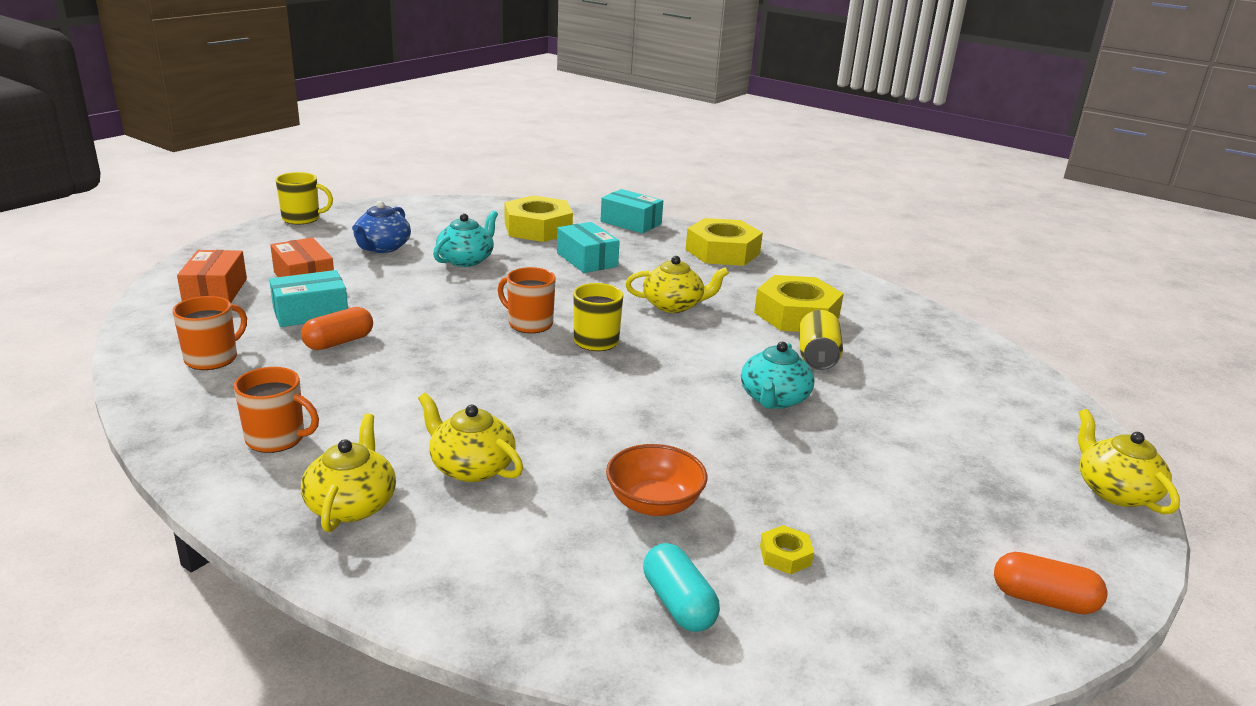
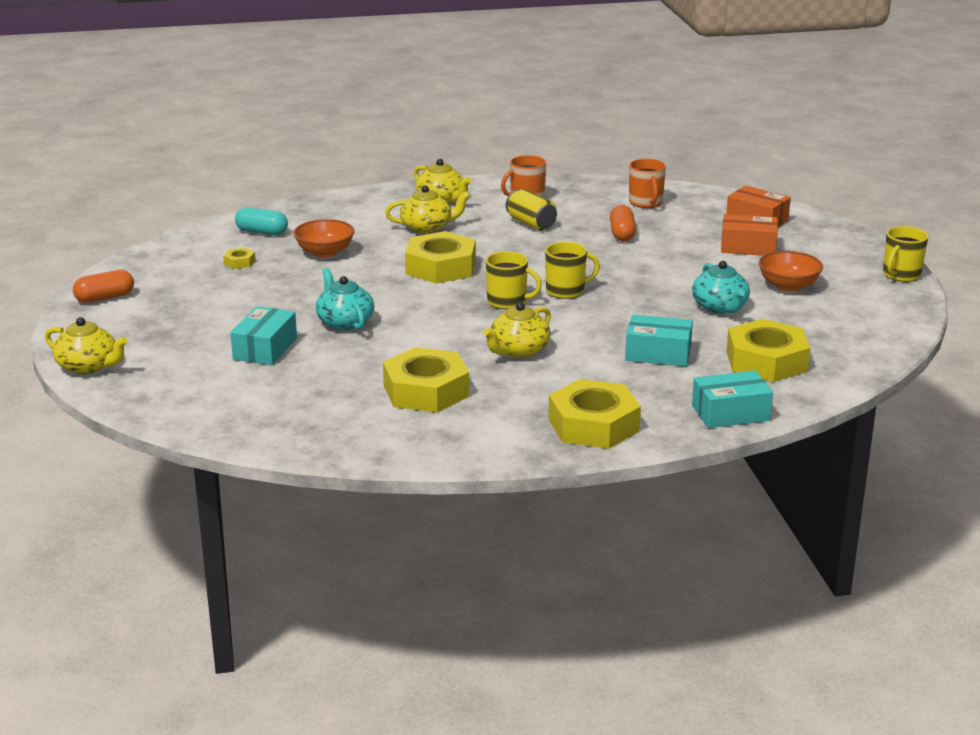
camera: 135 degrees right, 0 degrees up
turquoise box [269,270,348,327] -> turquoise box moved to [230,306,297,365]
blue teapot [352,201,411,253] -> orange bowl [759,251,823,292]
orange mug [498,267,556,333] -> yellow mug [545,242,600,299]
yellow can [799,310,843,370] -> yellow can moved to [506,189,557,230]
none -> yellow nut [405,231,476,284]

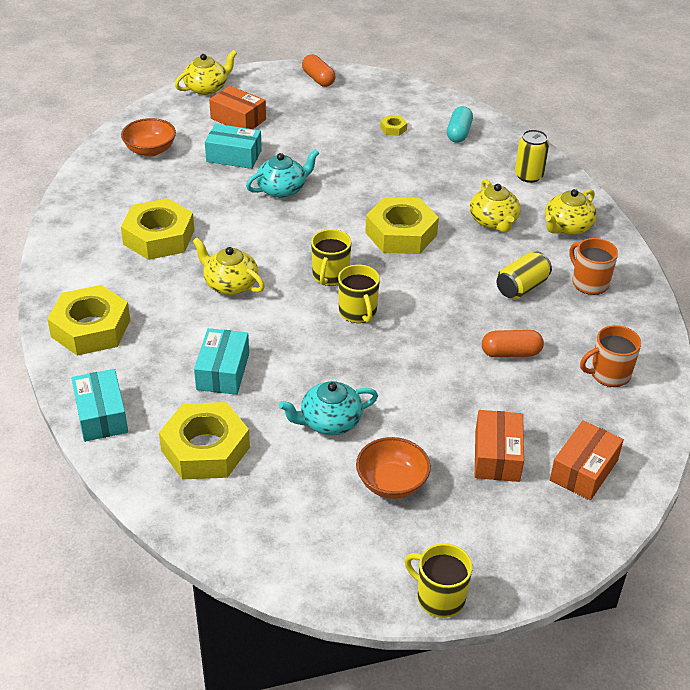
camera: 85 degrees right, 15 degrees up
yellow teapot [45,317,128,374] -> yellow teapot turned 150 degrees counterclockwise [175,50,237,95]
orange bowl [293,219,355,258] -> orange bowl moved to [121,118,176,157]
none -> orange box [209,86,266,129]
none -> yellow can [515,130,549,183]

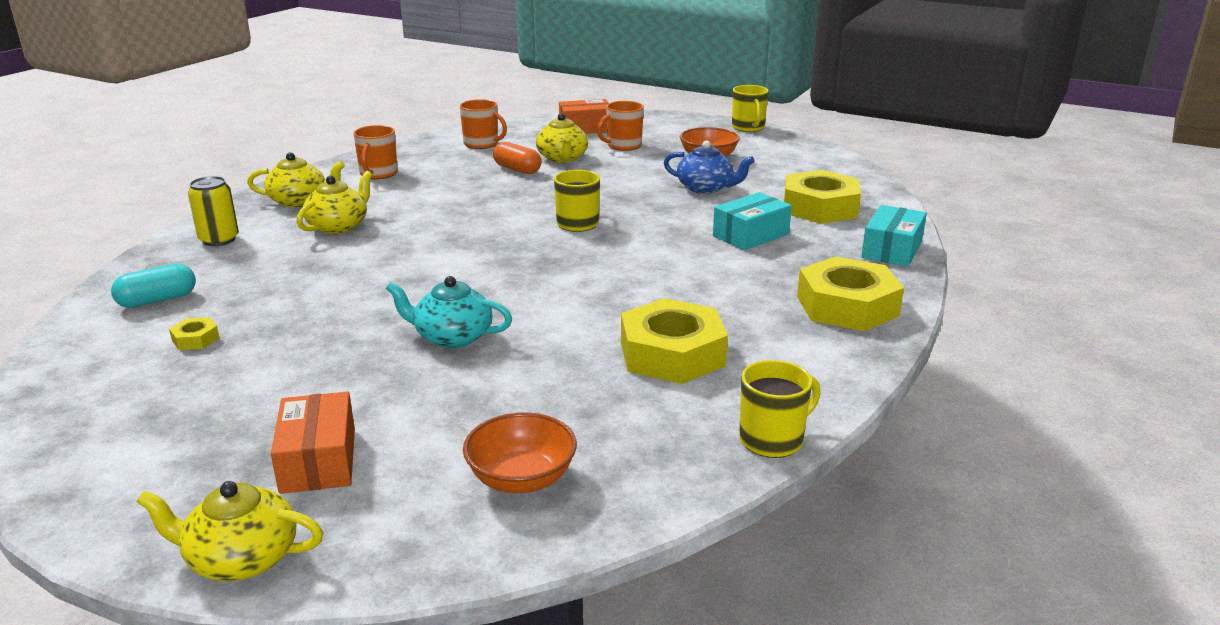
camera: 135 degrees left, 15 degrees down
yellow teapot [193,237,265,295] -> yellow teapot moved to [536,113,588,163]
turquoise box [205,124,262,169] -> none
turquoise teapot [279,381,378,435] -> blue teapot [664,140,755,194]
orange capsule [302,54,336,87] -> none
yellow mug [311,229,351,286] -> yellow mug moved to [739,360,820,458]
yellow nut [365,197,439,254] -> none
orange box [475,410,524,482] -> orange mug [597,101,644,151]
yellow can [497,251,552,299] -> none

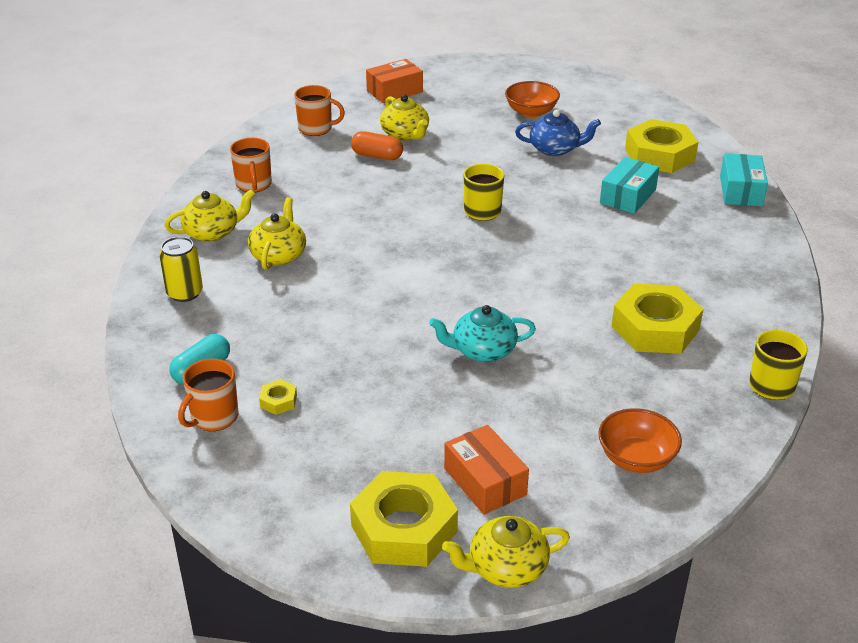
camera: 20 degrees left, 10 degrees up
orange mug [597,101,644,151] -> orange mug moved to [178,359,238,431]
yellow mug [732,85,769,132] -> none
yellow nut [797,256,904,331] -> yellow nut moved to [350,471,458,567]

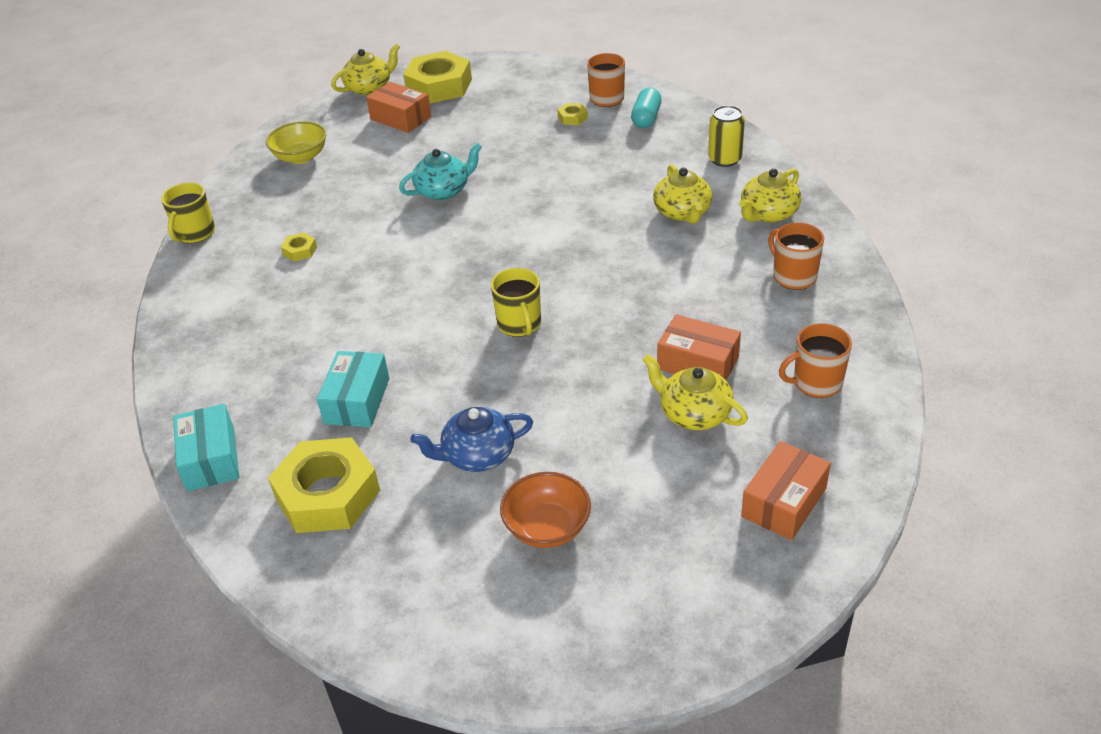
camera: 160 degrees right, 5 degrees up
orange capsule [351,131,403,160] -> orange box [657,314,741,381]
orange bowl [598,408,682,473] -> yellow bowl [266,121,326,164]
yellow nut [611,284,703,354] -> yellow nut [281,232,317,262], size x0.42

